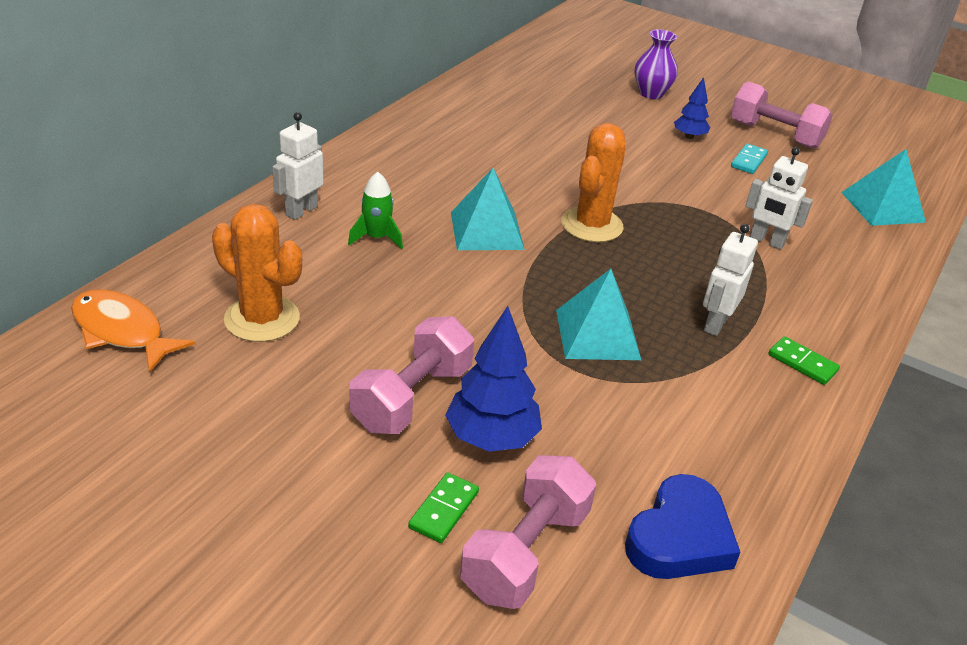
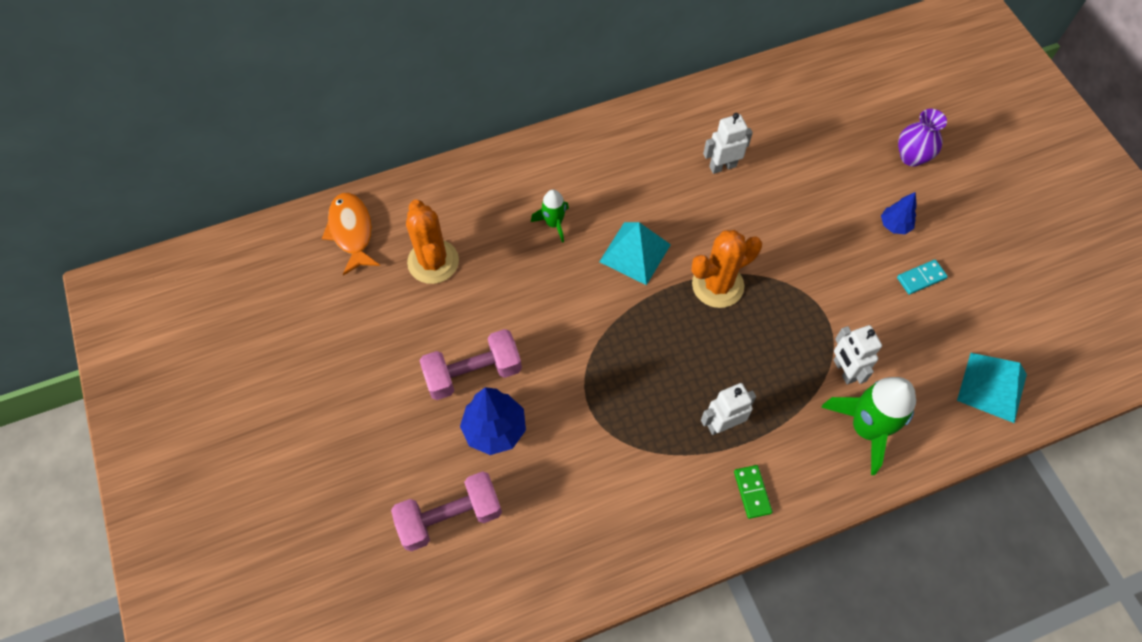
camera: 40 degrees right, 25 degrees up
white robot [272,112,324,220] -> white robot moved to [703,113,753,174]
green domino [408,472,479,543] -> none
turquoise pyramid [556,269,641,360] -> none
blue heart [625,474,741,579] -> none
pink dumbbell [731,81,833,149] -> none
none -> green rocket [821,377,916,475]

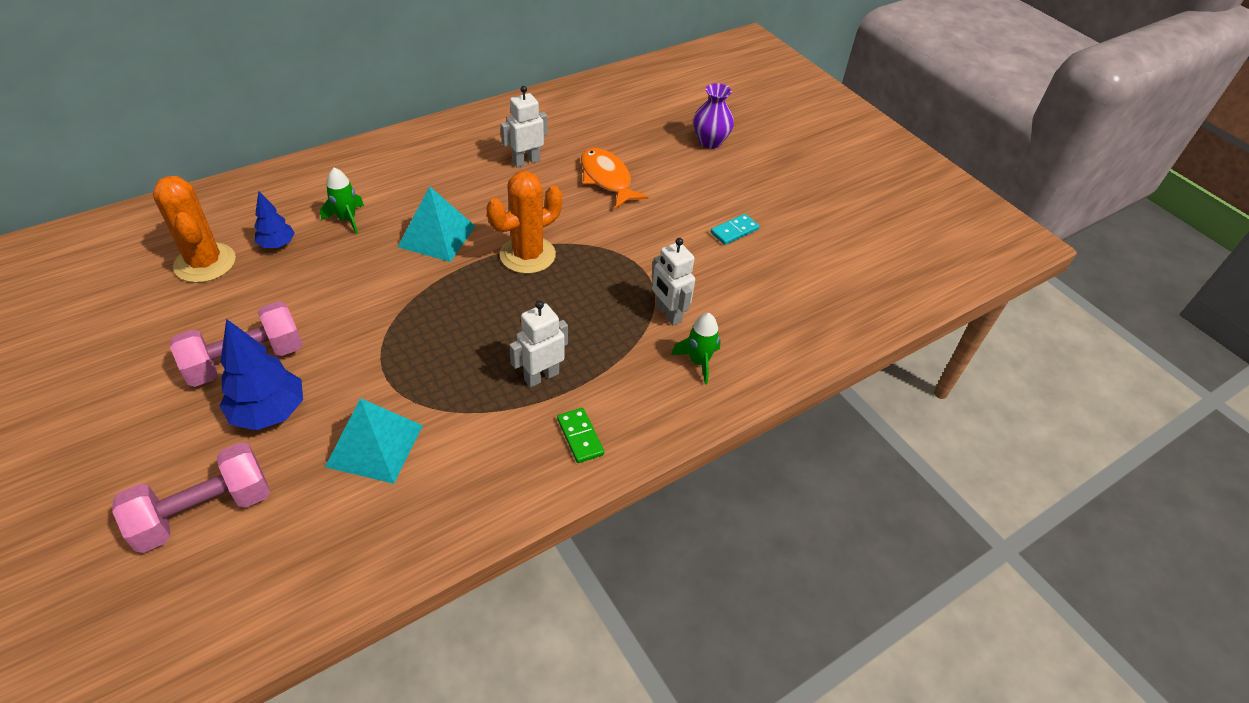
camera: 15 degrees left, 15 degrees down
orange fish [322,193,380,276] -> orange fish moved to [581,148,649,209]
green rocket [821,377,916,475] -> green rocket [671,313,721,385], size x0.55
blue tree [881,192,917,234] -> blue tree moved to [254,191,295,248]
turquoise pyramid [957,353,1027,423] -> turquoise pyramid moved to [325,398,423,484]

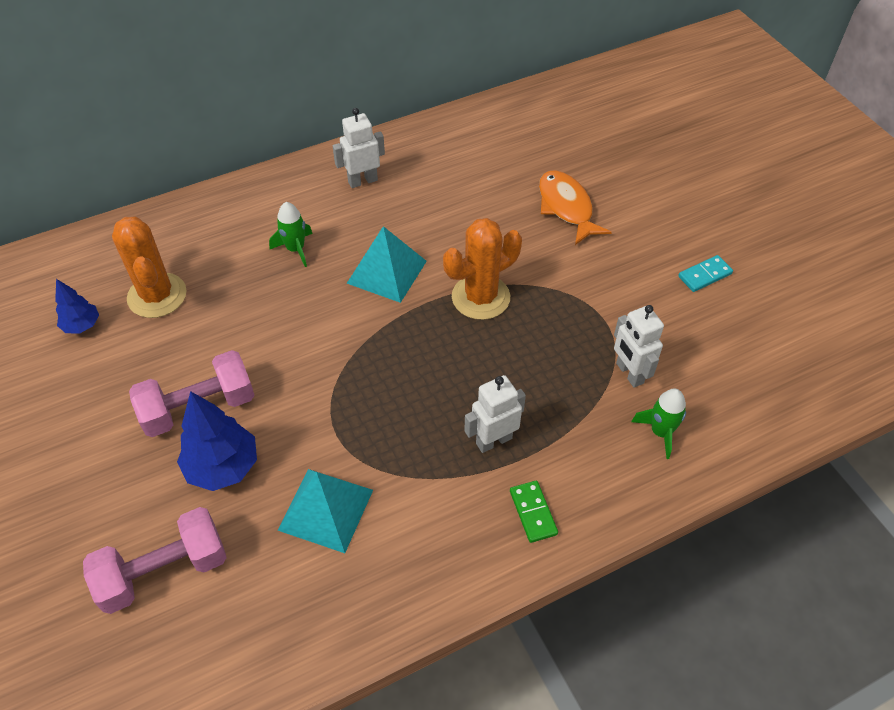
camera: 10 degrees right, 5 degrees up
blue tree [254,191,295,248] -> blue tree moved to [55,279,99,333]
white robot [500,86,548,167] -> white robot moved to [333,108,385,188]
purple vase [693,83,734,149] -> none

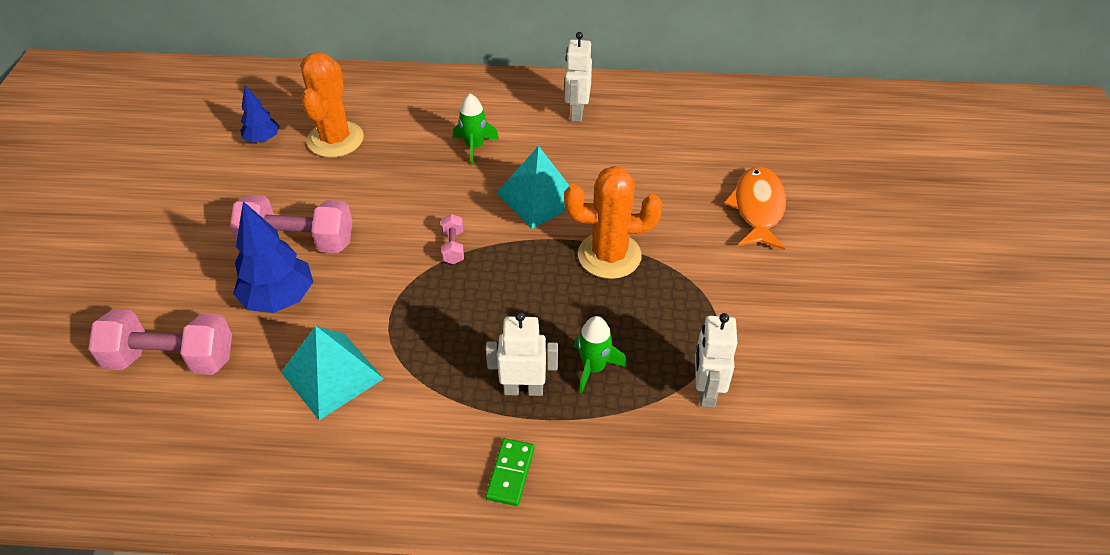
camera: 30 degrees right, 5 degrees down
white robot [333,108,385,188] -> white robot turned 90 degrees counterclockwise [565,32,592,122]
green rocket [631,389,686,459] -> green rocket moved to [574,316,627,394]
turquoise domino [678,255,733,292] -> none
none -> pink dumbbell [441,214,464,264]

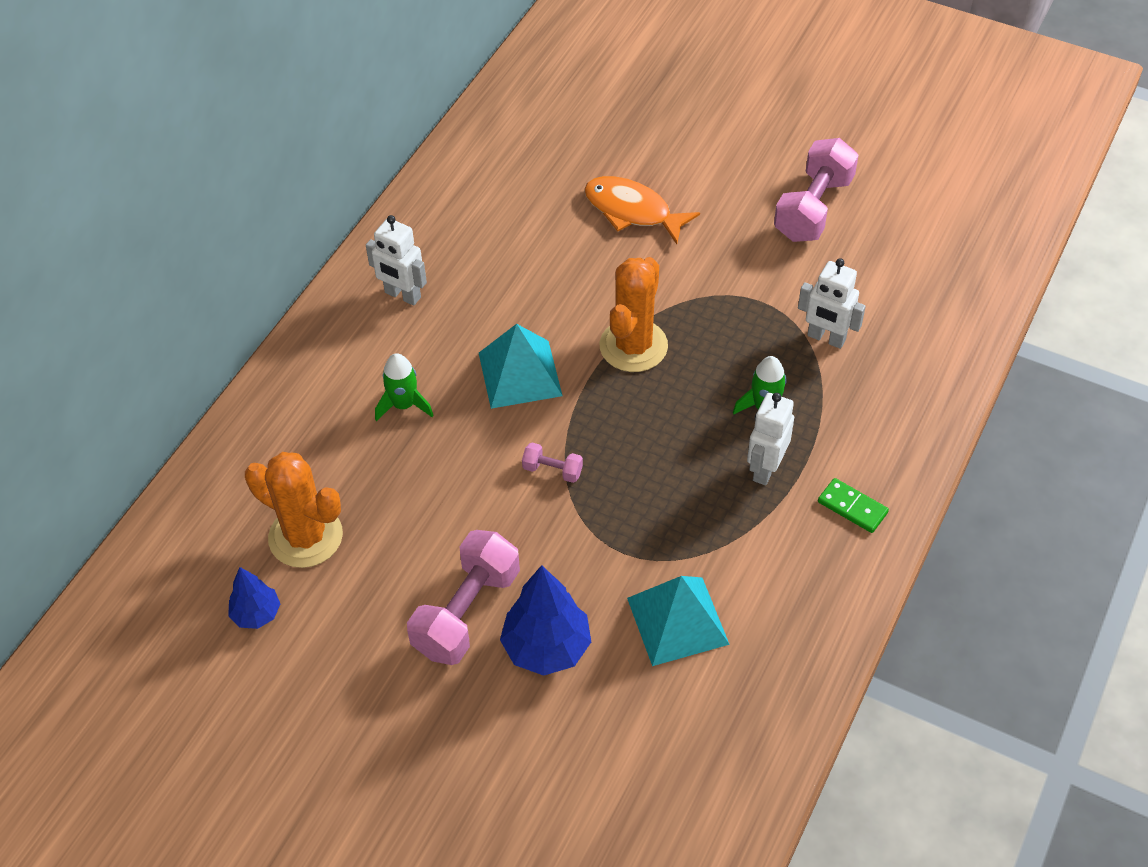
camera: 65 degrees left, 5 degrees up
pink dumbbell [88,309,232,375] -> pink dumbbell moved to [774,138,859,242]

